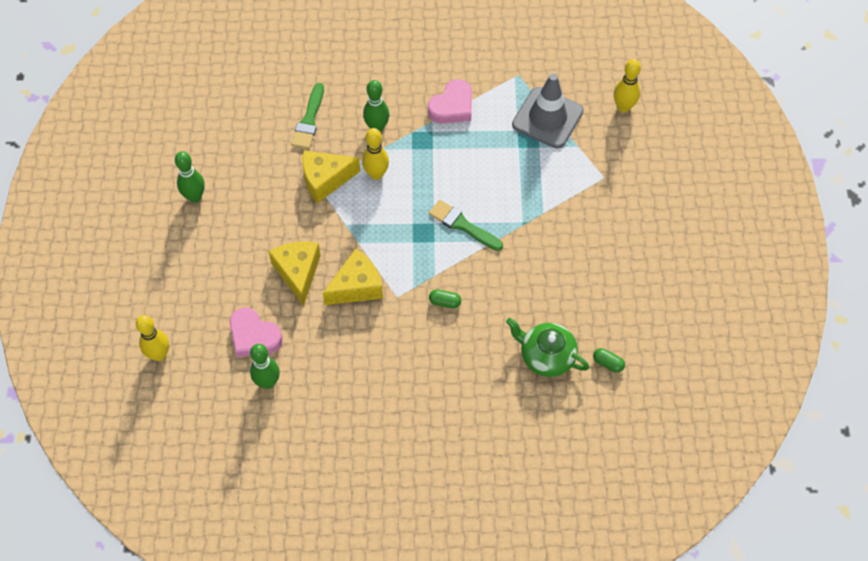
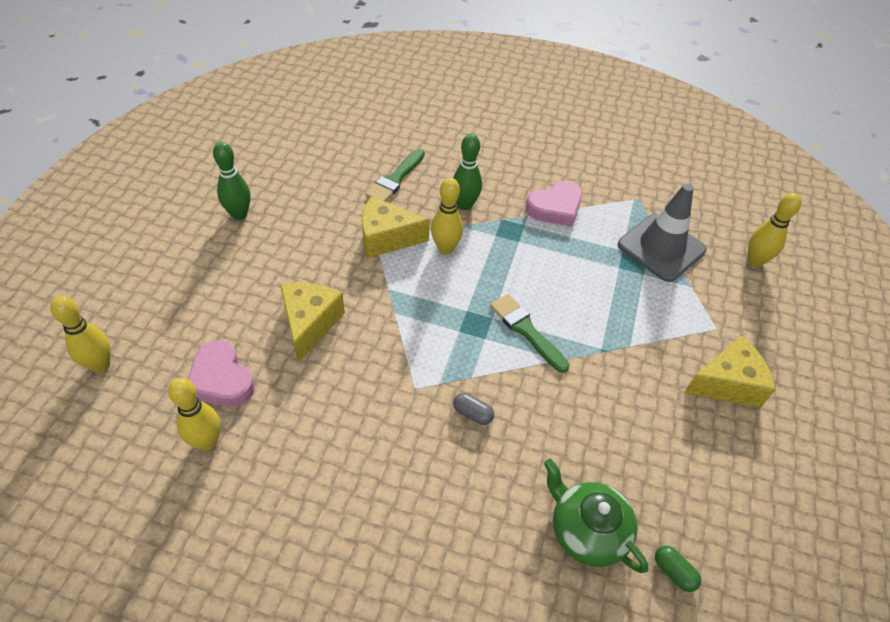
camera: 15 degrees right, 10 degrees down
green bowling pin [250,344,280,389] -> yellow bowling pin [168,377,221,451]
yellow cheese [323,249,383,305] -> yellow cheese moved to [684,336,775,408]
green capsule [429,290,461,308] -> grey capsule [453,393,494,425]

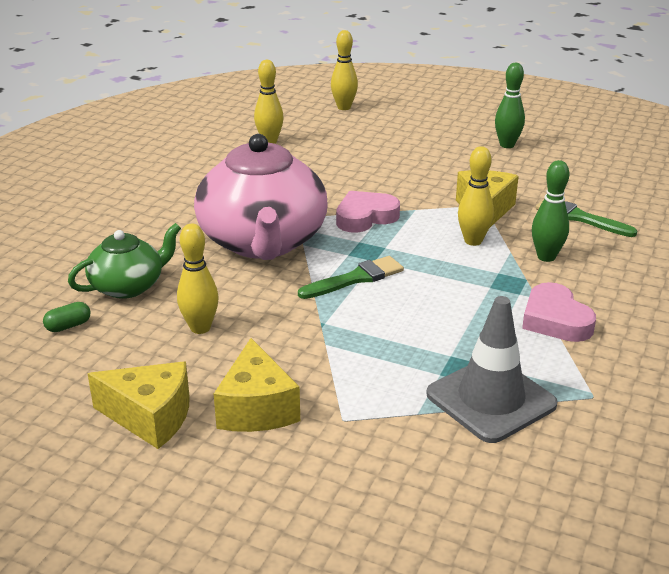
camera: 100 degrees right, 20 degrees down
pink heart [187,340,255,407] -> pink heart moved to [336,191,400,233]
yellow cheese [280,283,345,363] -> yellow cheese moved to [87,361,189,449]
grey capsule [453,393,494,425] -> pink teapot [194,134,328,260]
yellow bowling pin [748,193,802,267] -> yellow bowling pin moved to [177,224,219,334]

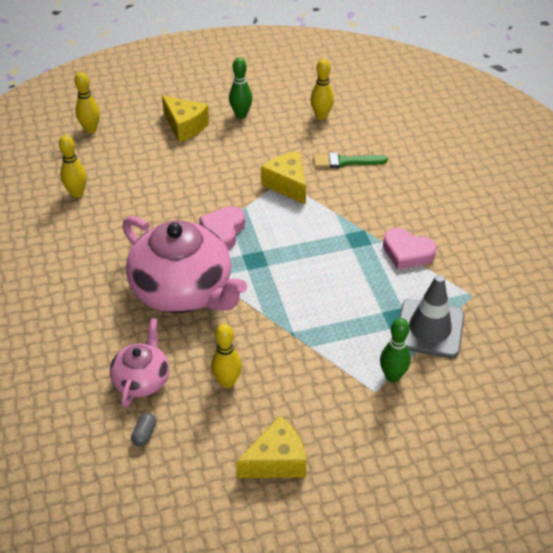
camera: 40 degrees left, 15 degrees up
green capsule [43,302,90,332] -> grey capsule [131,413,156,447]
green teapot [68,223,181,299] -> pink teapot [110,318,170,408]
yellow cheese [214,338,300,432] -> yellow cheese moved to [162,96,209,142]
green brush [298,256,404,299] -> none
yellow bowling pin [458,146,494,246] -> yellow bowling pin moved to [311,59,334,120]
green bowling pin [532,160,569,262] -> green bowling pin moved to [380,318,411,382]

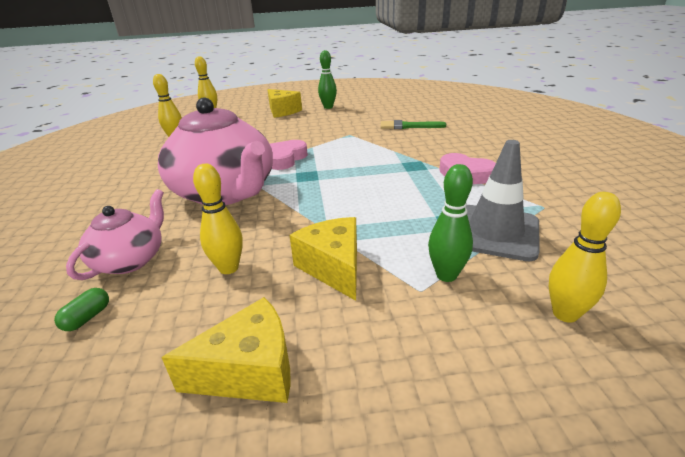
camera: 10 degrees right, 15 degrees down
grey capsule [131,413,156,447] -> green capsule [54,288,109,331]
yellow cheese [261,151,306,205] -> yellow cheese moved to [290,217,357,301]
yellow bowling pin [311,59,334,120] -> yellow bowling pin moved to [549,192,621,323]

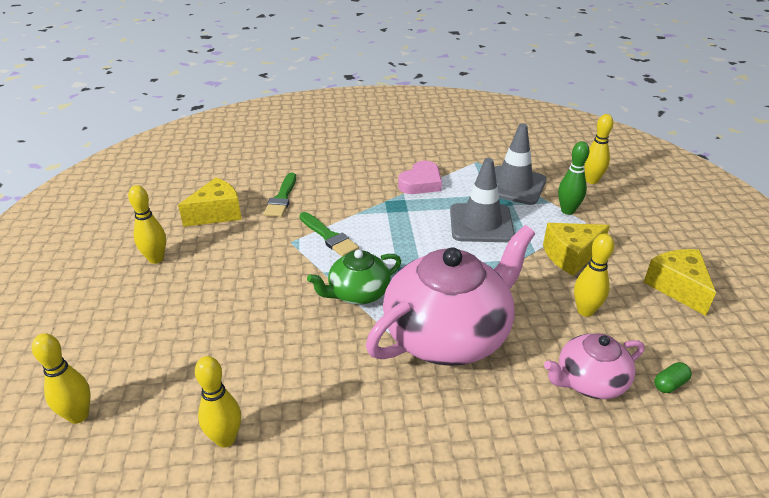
camera: 90 degrees left, 5 degrees up
green capsule [54,288,109,331] -> green capsule turned 60 degrees counterclockwise [654,362,692,393]
pink teapot [66,189,164,280] -> pink teapot turned 45 degrees counterclockwise [544,333,644,399]
yellow cheese [267,89,302,118] -> yellow cheese moved to [178,178,242,227]
pink heart [270,140,308,170] -> green teapot [307,250,401,305]
green bowling pin [318,50,337,109] -> yellow bowling pin [128,185,166,264]
none -> green brush [299,212,359,256]
none -> grey traffic cone [450,158,515,242]

